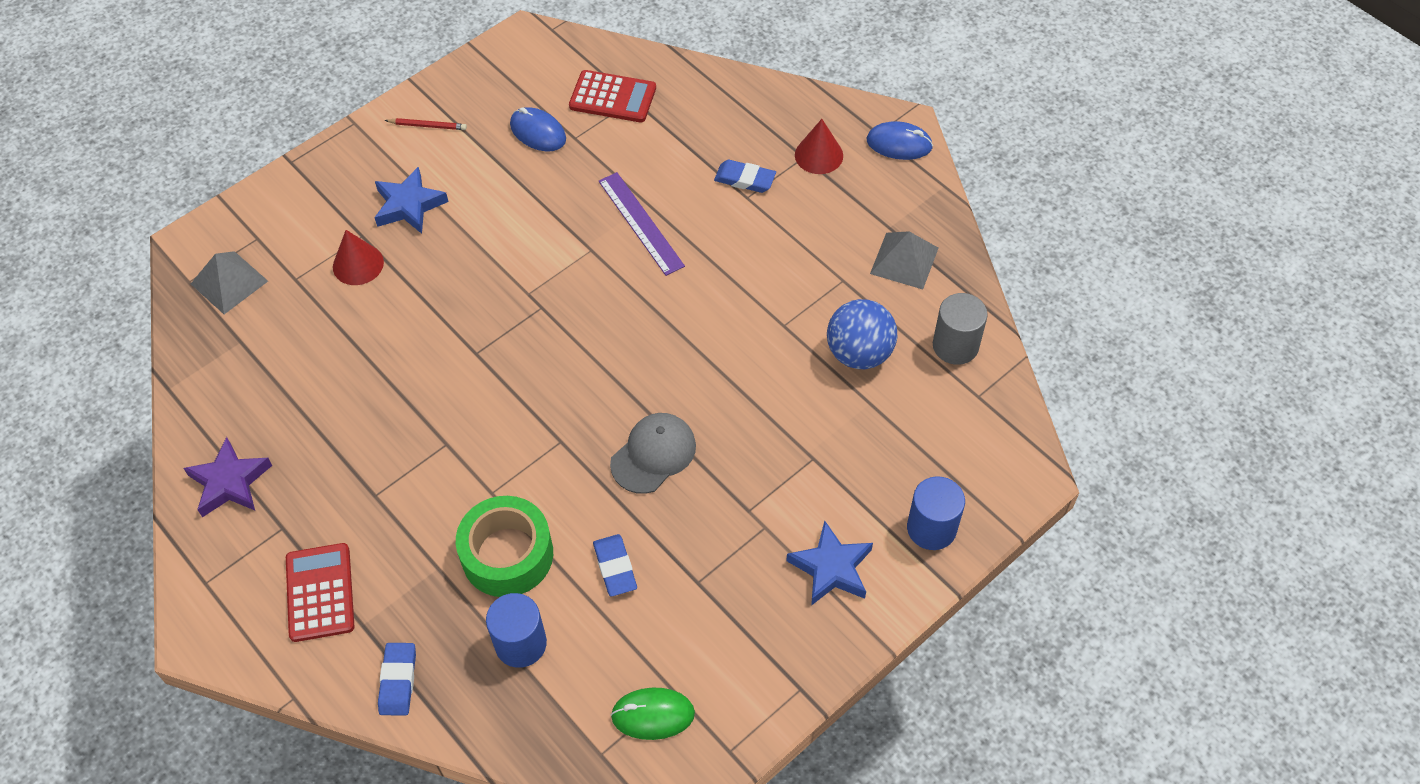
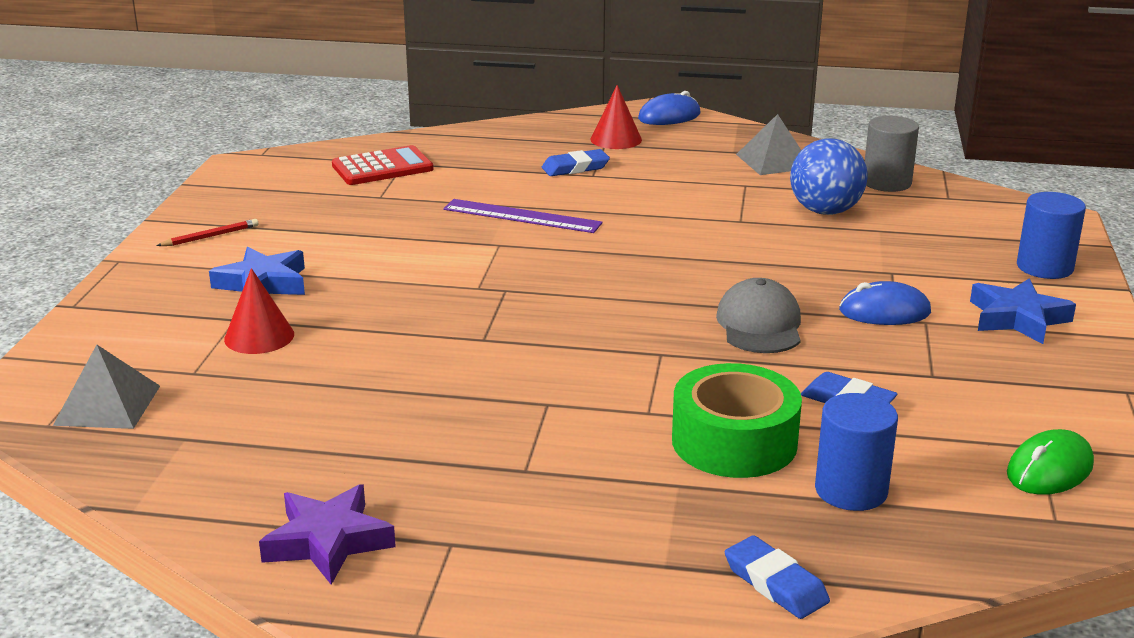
camera: 40 degrees left, 30 degrees down
red calculator [286,543,355,642] -> none
blue mouse [510,107,566,151] -> blue mouse moved to [839,281,931,325]

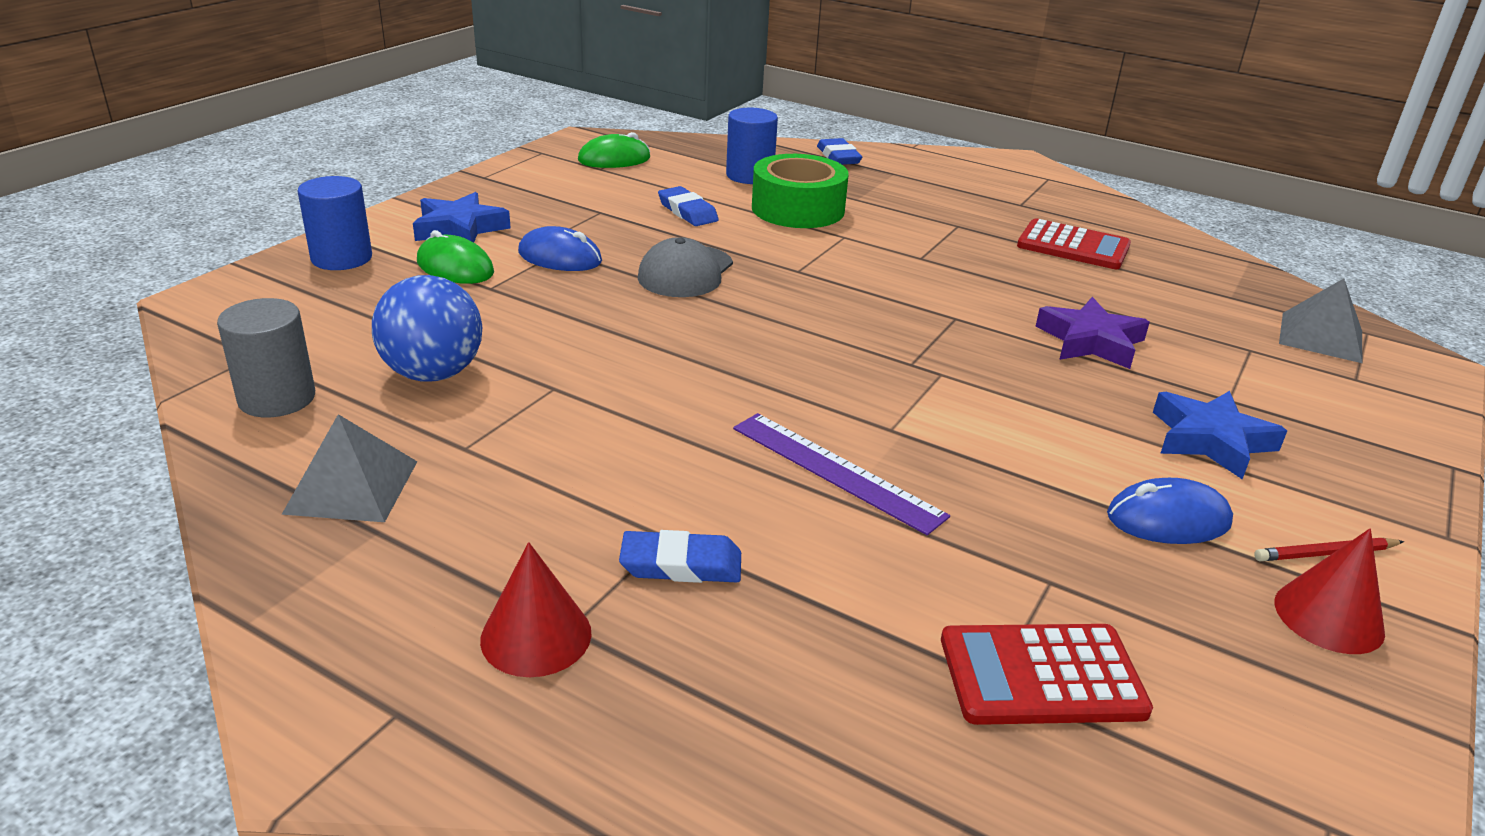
camera: 160 degrees left, 5 degrees up
red cone [224,268,294,354] -> red cone moved to [1274,529,1385,654]
purple star [259,484,396,585] -> purple star moved to [1035,297,1150,369]
blue mouse [638,91,700,125] -> blue mouse moved to [1107,478,1233,544]
none -> green mouse [417,230,494,284]
none -> red calculator [1017,218,1131,269]

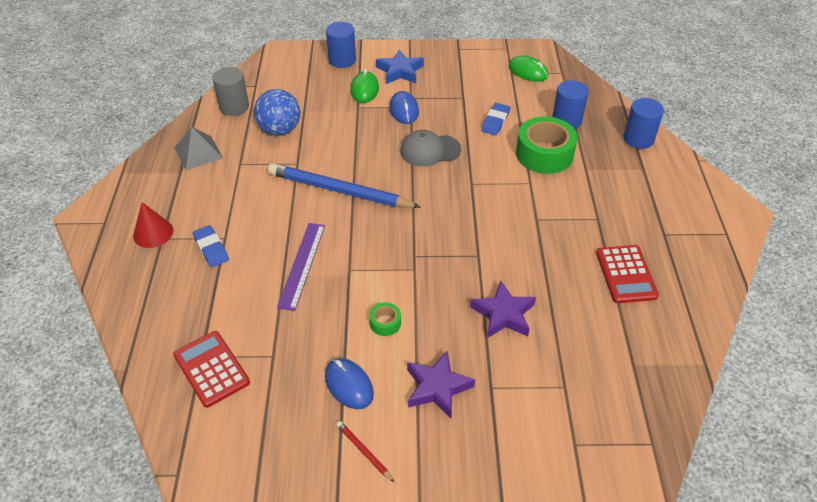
camera: 60 degrees right, 15 degrees up
blue eraser [817,138,862,165] -> blue cylinder [623,98,664,149]
blue star [1153,391,1287,479] -> purple star [407,351,475,418]
red cone [1274,529,1385,654] -> none
grey pyramid [1279,278,1362,363] -> none
none -> blue pencil [268,163,421,208]
none -> green tape [369,303,401,336]

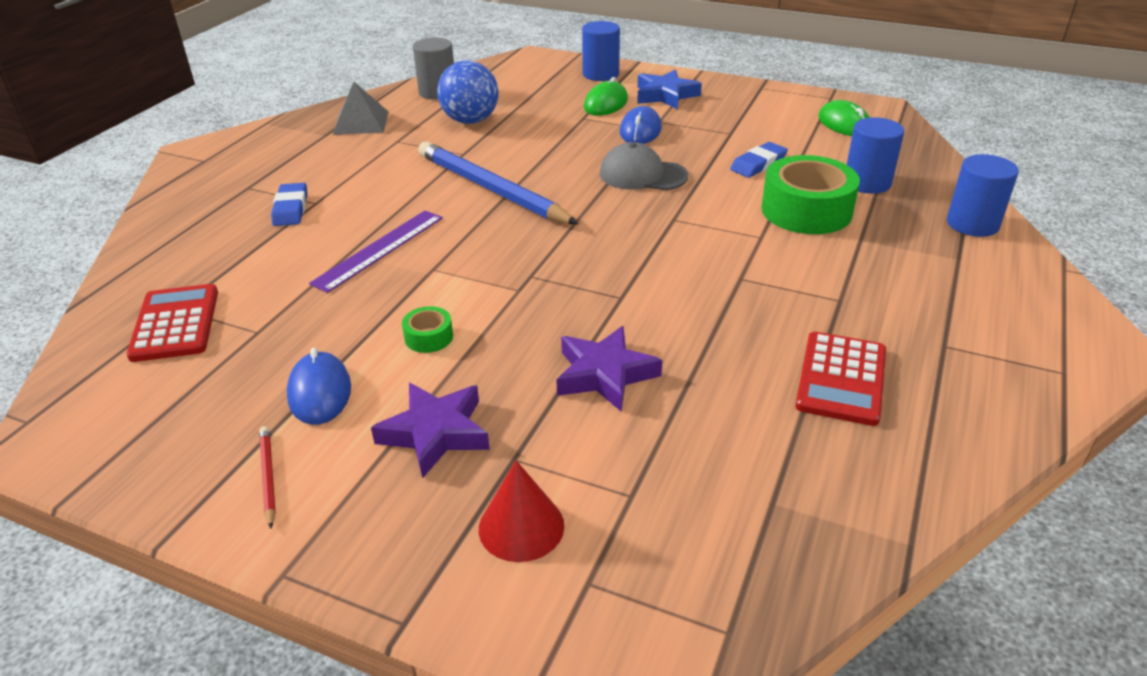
camera: 25 degrees right, 10 degrees down
red cone [133,202,173,248] -> red cone moved to [479,460,564,562]

